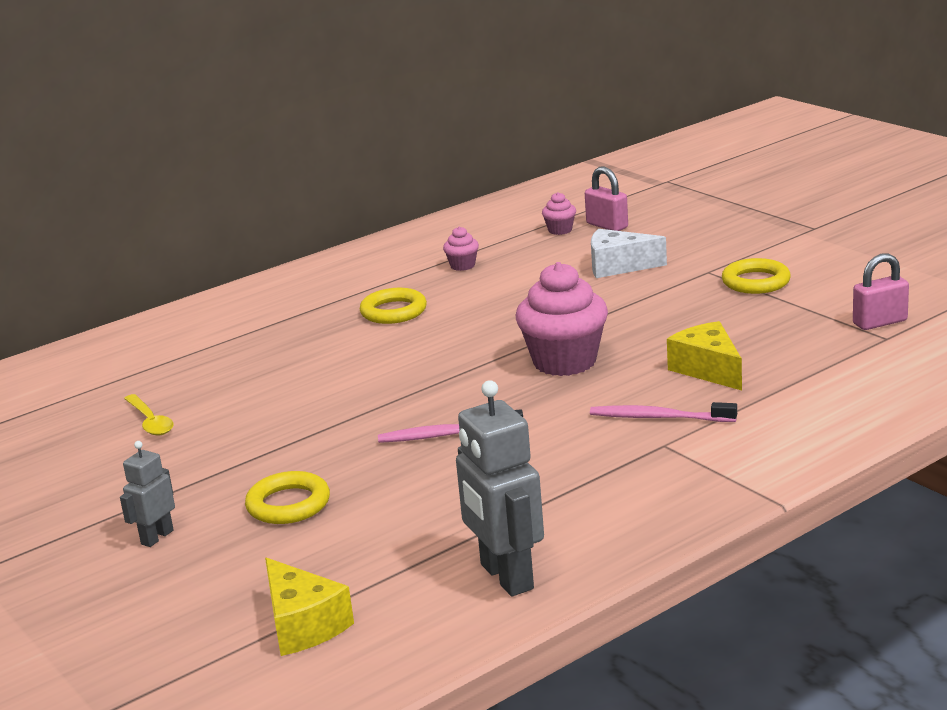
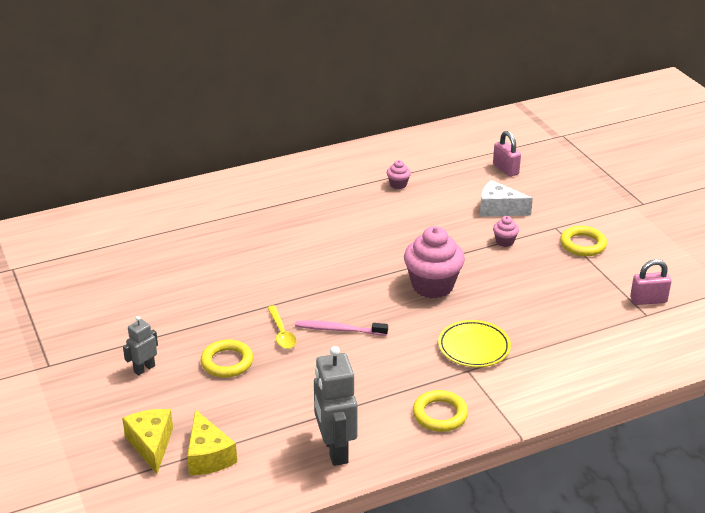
camera: 10 degrees right, 10 degrees up
yellow spoon [124,394,174,436] -> yellow spoon moved to [267,305,297,349]
yellow ring [360,288,427,324] -> yellow ring moved to [413,390,468,432]
pink cupcake [542,192,576,235] -> pink cupcake moved to [493,216,519,247]
pink toothbrush [590,402,737,422] -> yellow plate [438,320,511,367]
yellow cheese [667,321,742,391] -> yellow cheese moved to [122,409,173,474]

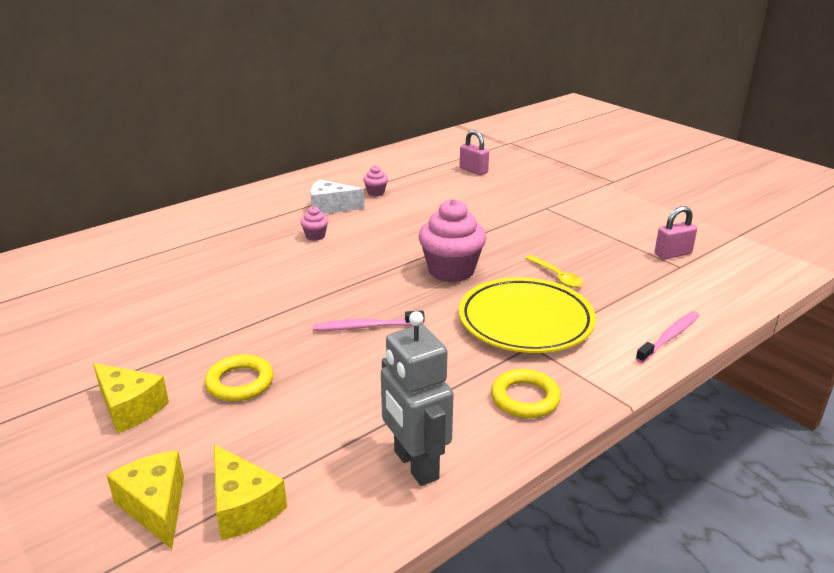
camera: 15 degrees left, 5 degrees down
grey robot [123,316,158,376] -> yellow cheese [93,363,169,434]
yellow spoon [267,305,297,349] -> yellow spoon moved to [525,255,584,288]
yellow plate [438,320,511,367] -> yellow plate [459,277,596,353], size x1.62
white cheese [480,180,533,217] -> white cheese moved to [310,179,365,214]
pink cupcake [493,216,519,247] -> pink cupcake moved to [300,206,328,241]
yellow ring [560,226,607,256] -> none
none -> pink toothbrush [635,311,700,363]

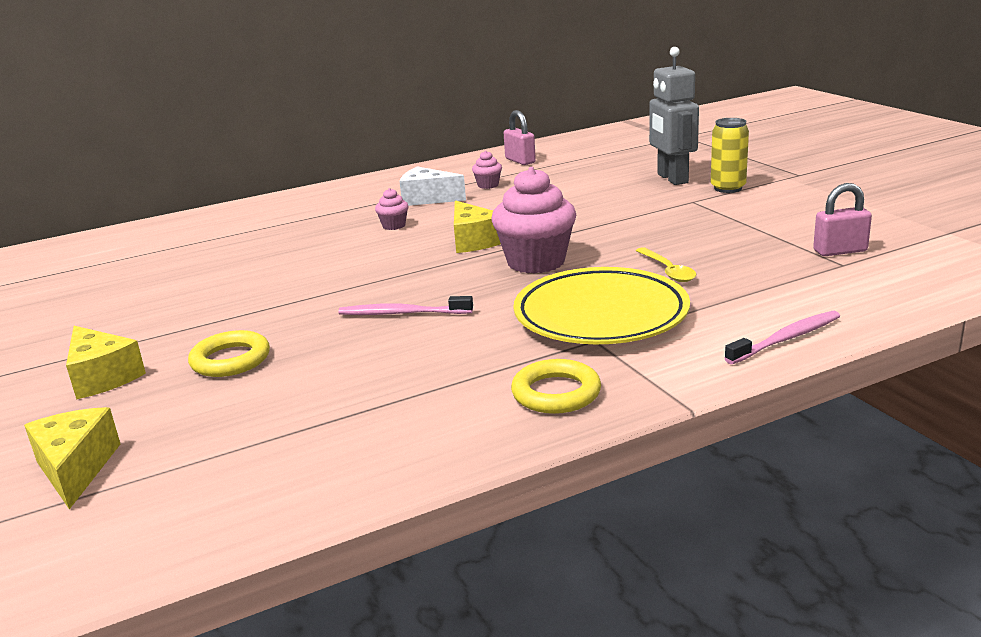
camera: 15 degrees right, 5 degrees down
yellow cheese [214,444,287,540] -> yellow cheese moved to [454,200,501,253]
grey robot [381,311,454,486] -> grey robot moved to [649,47,699,185]
pink padlock [460,130,489,175] -> pink padlock moved to [504,110,536,165]
none -> yellow can [711,118,749,193]

